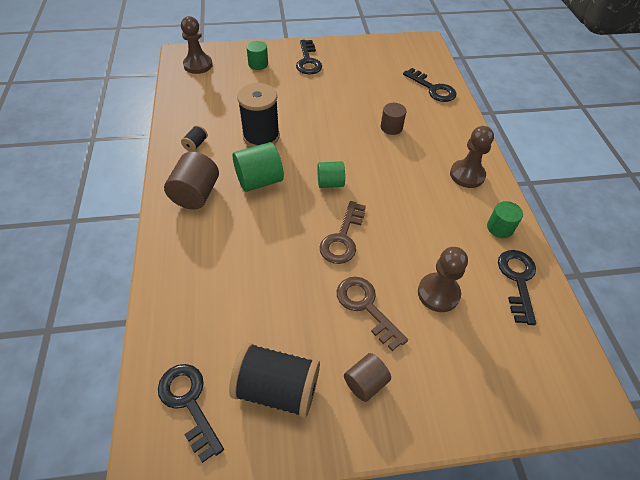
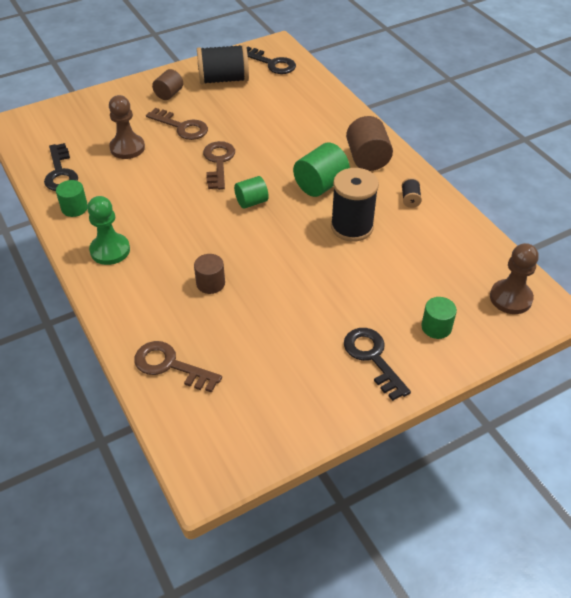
camera: 160 degrees right, 5 degrees down
black key [403,68,456,102] -> brown key [134,341,222,393]
brown pawn [450,126,494,188] -> green pawn [87,196,130,265]

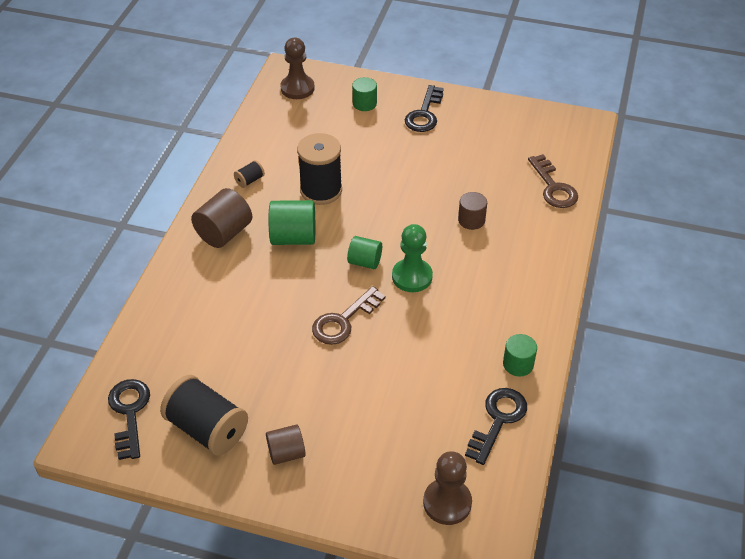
camera: 135 degrees left, 0 degrees up
green pawn [87,196,130,265] -> green pawn moved to [392,224,433,292]
brown pawn [109,95,145,159] -> brown pawn moved to [423,451,472,525]
brown key [146,108,208,140] -> none

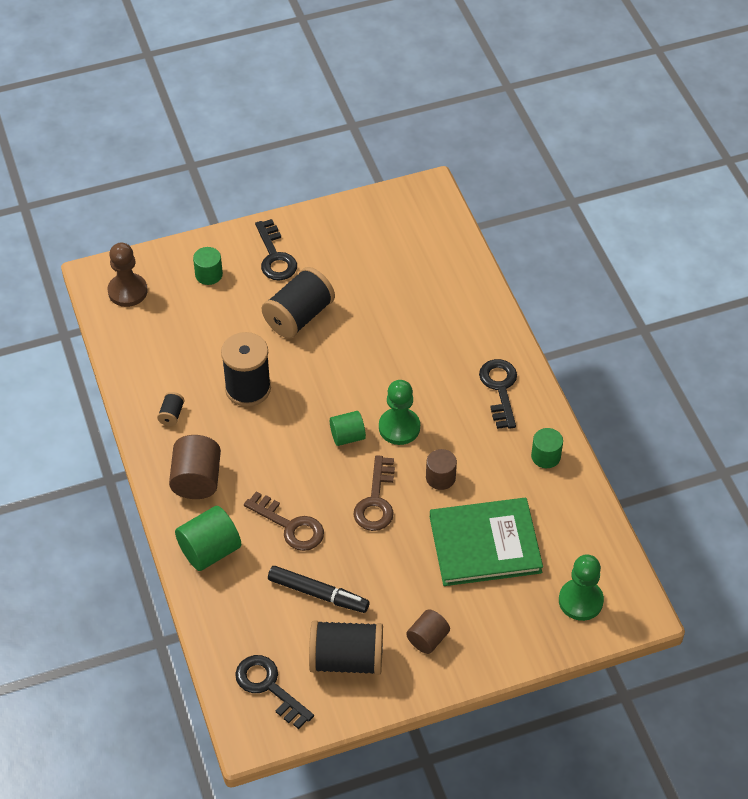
camera: 35 degrees left, 5 degrees up
green cylinder [269,200,315,245] -> green cylinder moved to [175,506,241,571]
brown pawn [423,451,472,525] -> green pawn [559,554,604,621]
brown cylinder [458,192,487,230] -> brown cylinder moved to [426,449,457,490]
black key [465,388,527,465] -> black key moved to [479,359,517,429]
brown key [528,154,578,208] -> brown key moved to [244,492,324,551]
none -> black spool [262,267,335,339]
none -> black marker [268,566,370,613]
none -> green book [430,498,543,586]

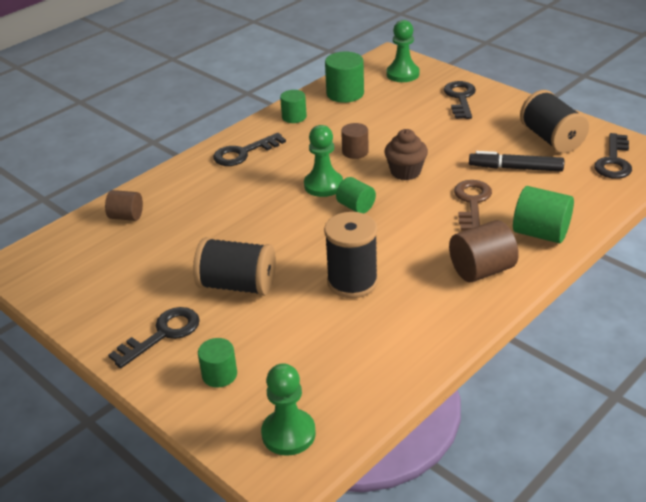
camera: 115 degrees left, 15 degrees down
brown pawn [108,242,148,307] -> green pawn [261,363,316,456]
black spool [157,392,185,426] -> none
black marker [268,566,370,613] -> black marker turned 75 degrees counterclockwise [469,151,564,172]
brown key [354,455,395,531] -> brown cupcake [384,129,428,180]
brown cylinder [406,609,450,654] -> brown cylinder moved to [105,190,143,221]
green book [430,498,543,586] -> none
none -> green cylinder [325,52,364,103]
none -> black key [444,81,476,119]

